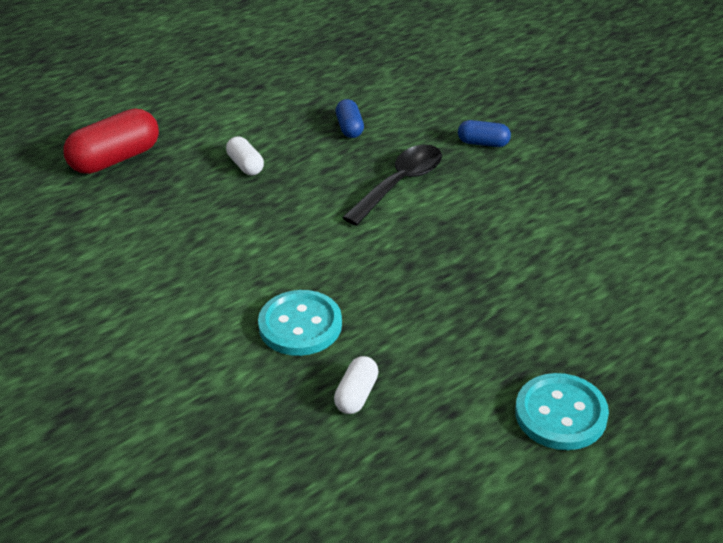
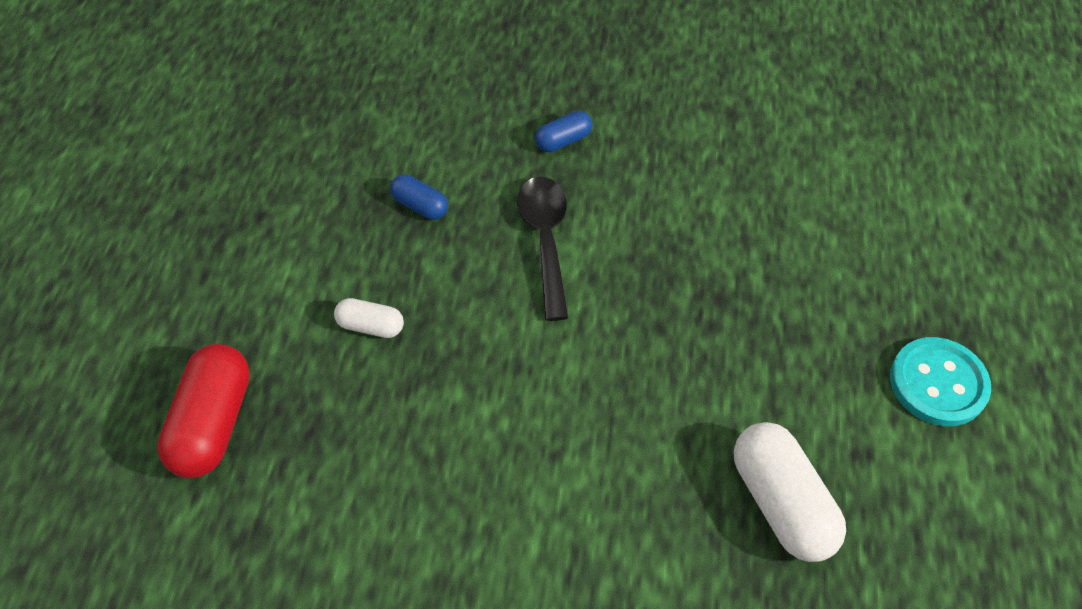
camera: 45 degrees left, 15 degrees up
turquoise button [258,290,342,356] -> none
white capsule [334,356,379,414] -> white capsule [734,422,846,562], size x1.86

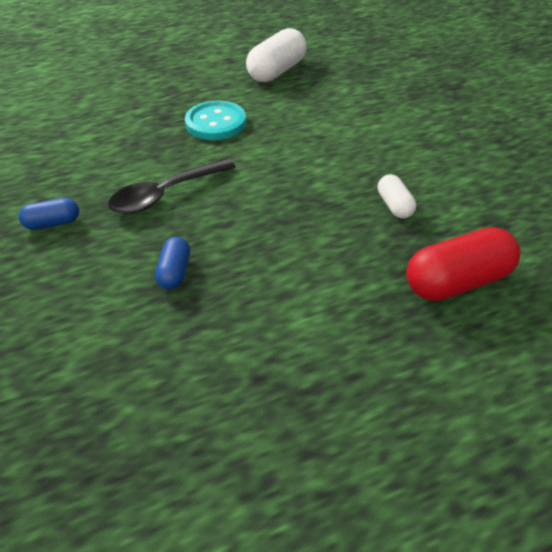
camera: 120 degrees left, 10 degrees down
white capsule [334,298,404,338] -> white capsule moved to [378,174,416,219]
blue capsule [535,111,592,152] -> blue capsule turned 45 degrees counterclockwise [18,198,79,230]
turquoise button [890,337,991,426] -> turquoise button moved to [185,101,246,140]

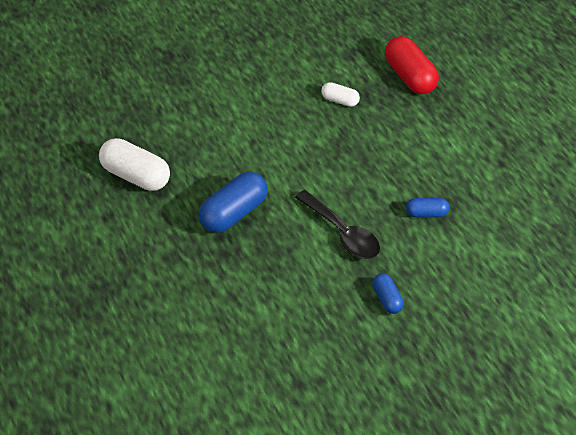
camera: 95 degrees left, 5 degrees up
turquoise button [185,101,246,140] -> blue capsule [199,172,267,233]
white capsule [378,174,416,219] -> white capsule turned 45 degrees clockwise [321,82,360,107]

